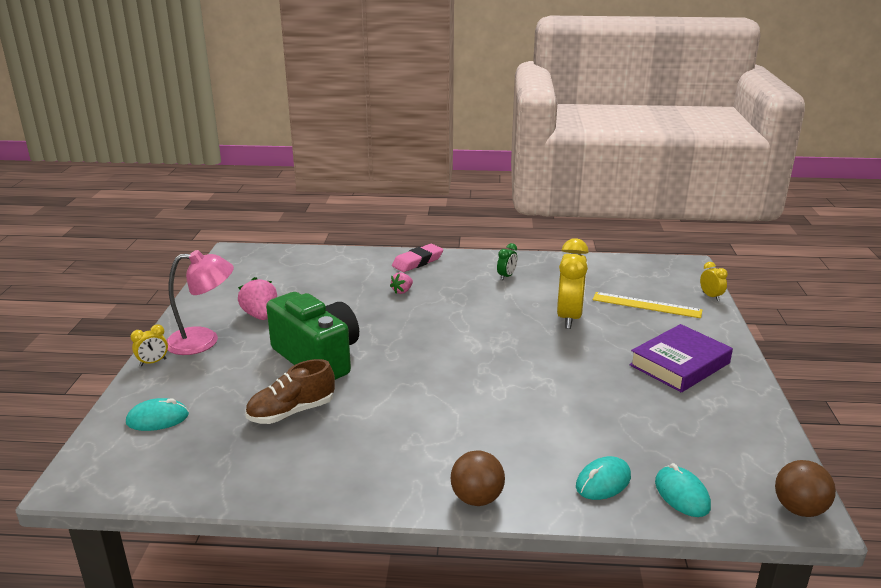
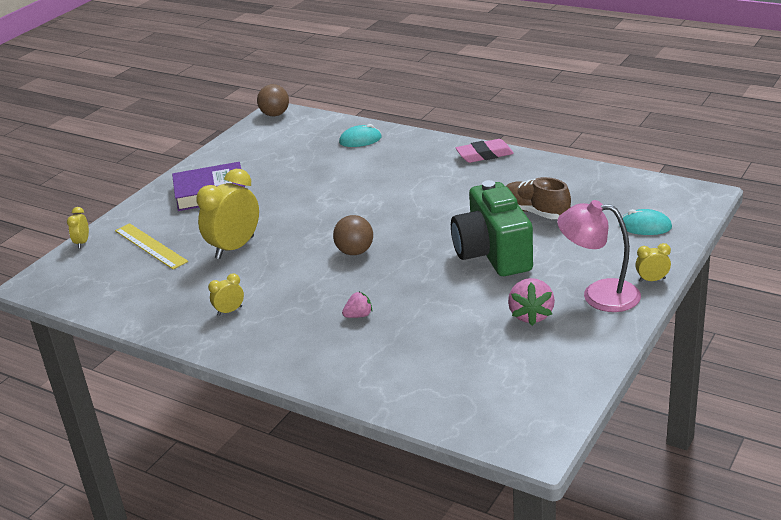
camera: 150 degrees left, 5 degrees up
brown shoe [245,359,335,424] -> brown shoe turned 135 degrees counterclockwise [506,177,571,219]
pink eraser [392,244,443,272] -> pink eraser moved to [456,139,514,163]
brown ball [451,450,505,506] -> brown ball moved to [333,215,373,255]
green clock [497,243,517,280] -> yellow clock [208,273,244,316]
turquoise mouse [655,463,711,517] -> none

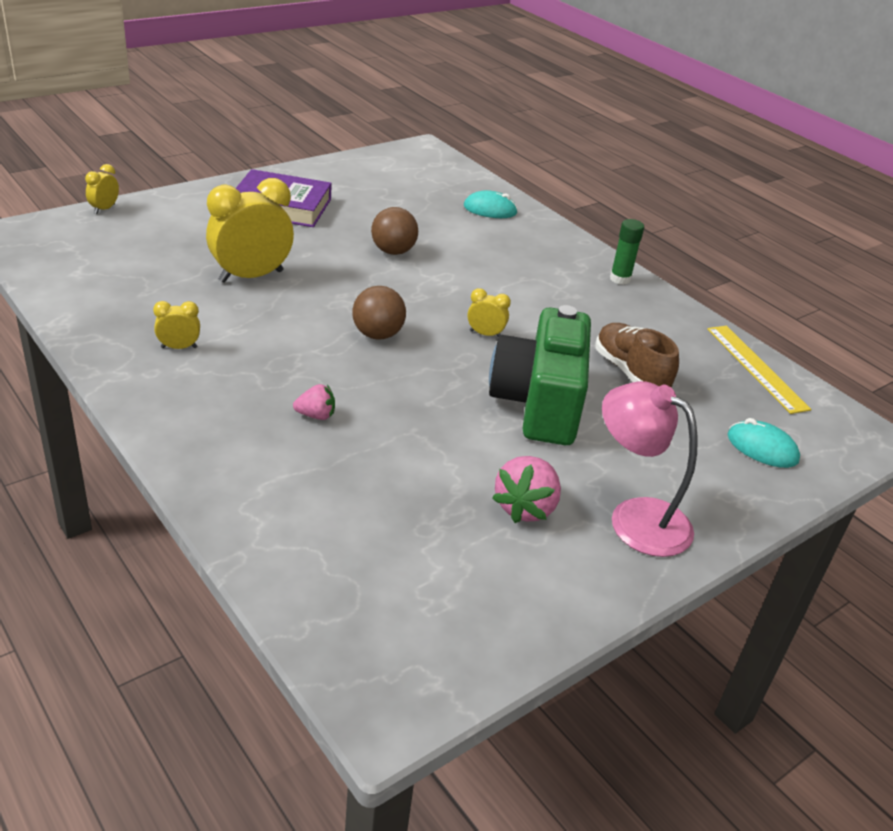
camera: 15 degrees right, 5 degrees up
yellow ruler [115,223,188,269] -> yellow ruler moved to [707,326,811,414]
brown ball [257,84,289,116] -> brown ball moved to [371,207,418,255]
pink eraser [456,139,514,163] -> green glue stick [610,219,644,285]
yellow clock [635,243,671,282] -> yellow clock moved to [468,288,511,337]

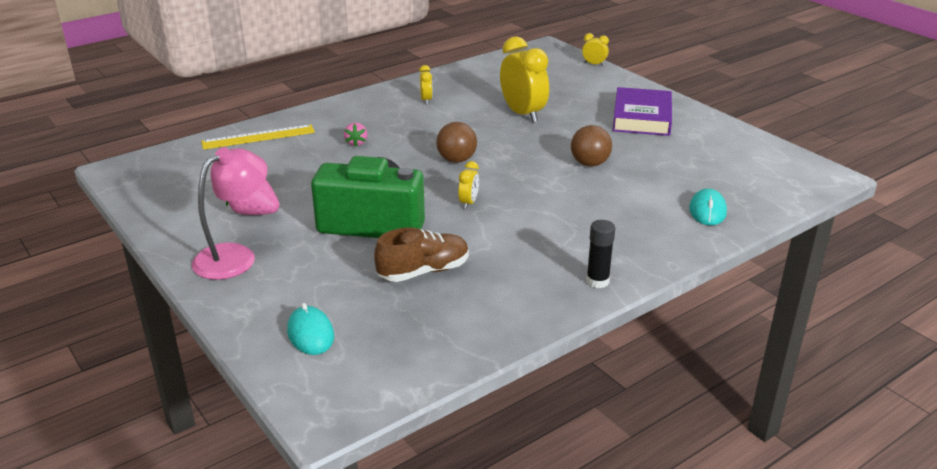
camera: 95 degrees right, 5 degrees down
green glue stick [610,219,644,285] -> black glue stick [586,220,615,288]
yellow ruler [707,326,811,414] -> yellow ruler moved to [201,124,315,150]
turquoise mouse [728,418,800,468] -> turquoise mouse turned 60 degrees counterclockwise [287,303,334,355]

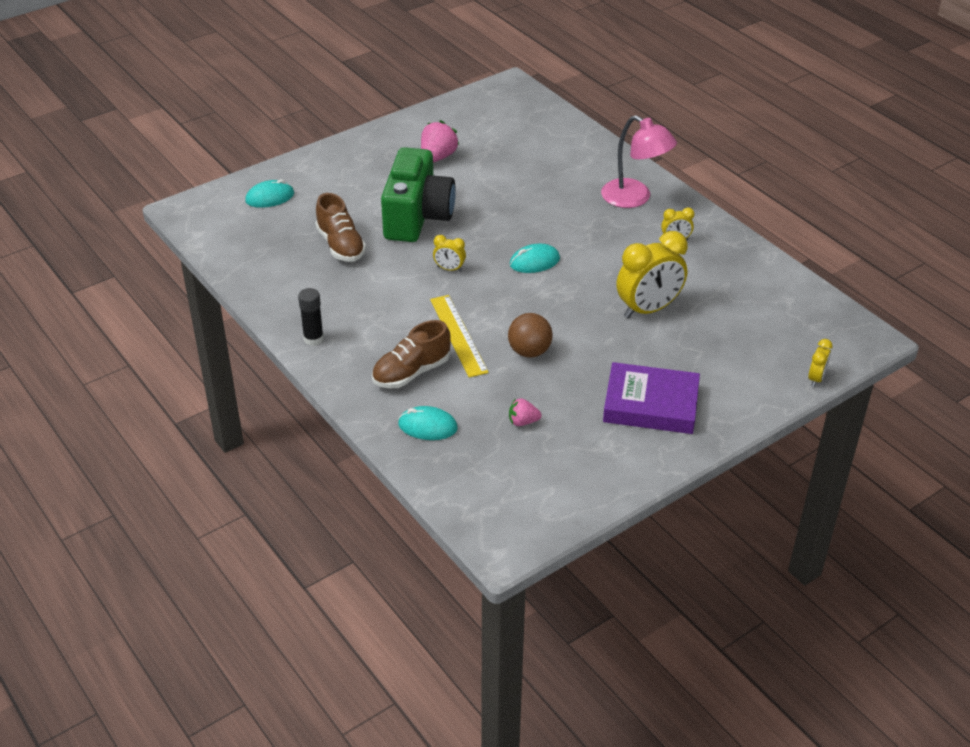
camera: 90 degrees right, 10 degrees up
pink lamp [192,147,268,280] -> pink lamp moved to [601,115,677,208]
yellow ruler [201,124,315,150] -> yellow ruler moved to [430,295,489,378]
pink strawberry [344,123,368,147] -> pink strawberry moved to [509,398,542,426]
brown ball [436,122,477,163] -> turquoise mouse [510,244,560,273]
none -> brown shoe [372,320,451,388]

